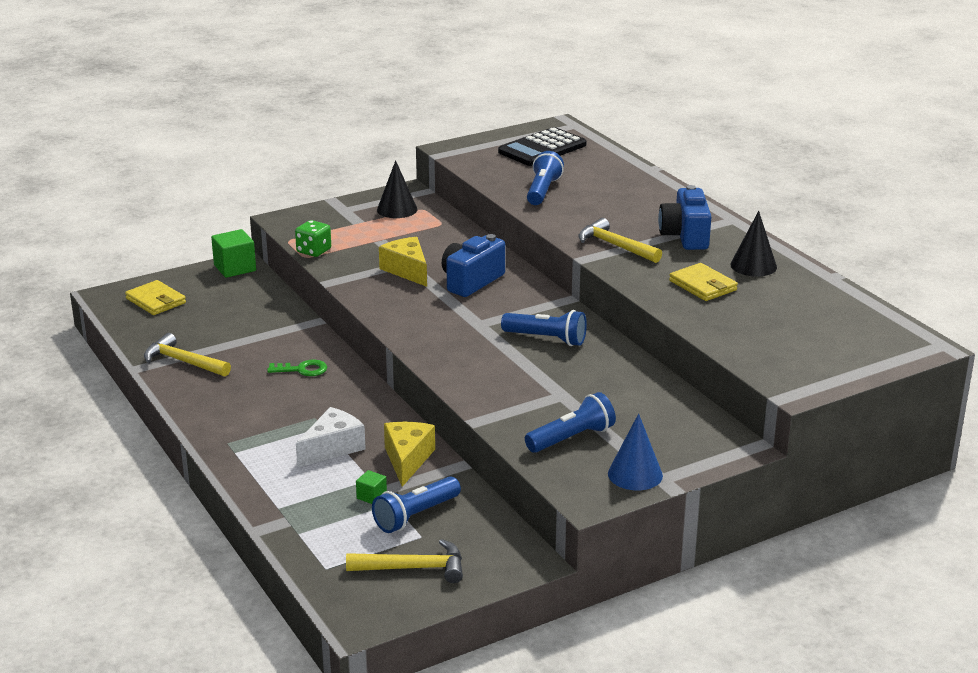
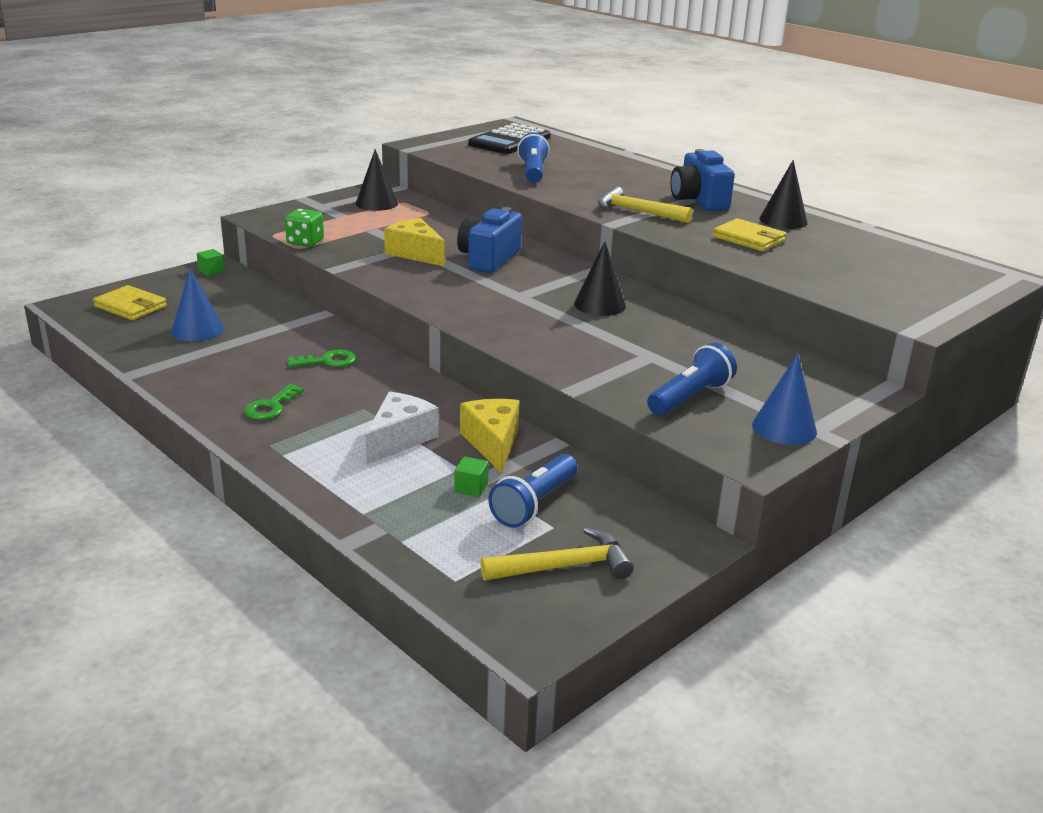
camera: 15 degrees left, 0 degrees up
yellow hammer [144,333,231,377] -> none
green cube [211,229,256,278] -> green cube [197,249,224,276], size x0.52
blue flashlight [501,310,587,346] -> black cone [574,241,626,316]
none -> blue cone [171,268,224,341]
none -> green key [244,384,304,420]

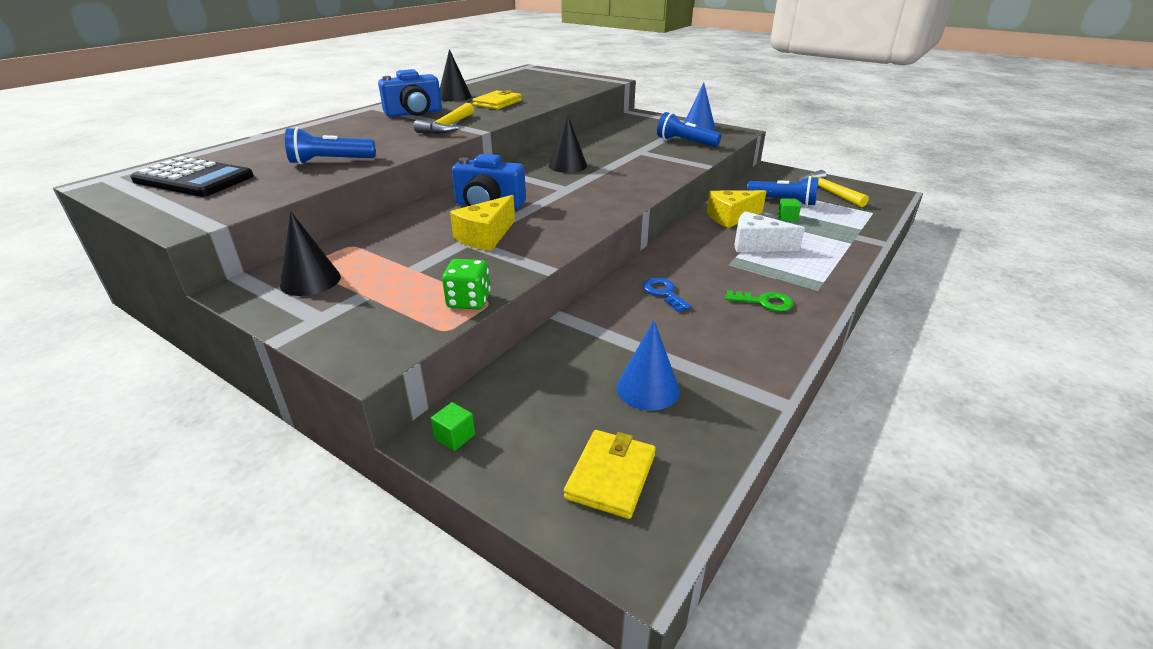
camera: 100 degrees left, 5 degrees up
green key [288,349,356,367] -> blue key [643,277,692,312]

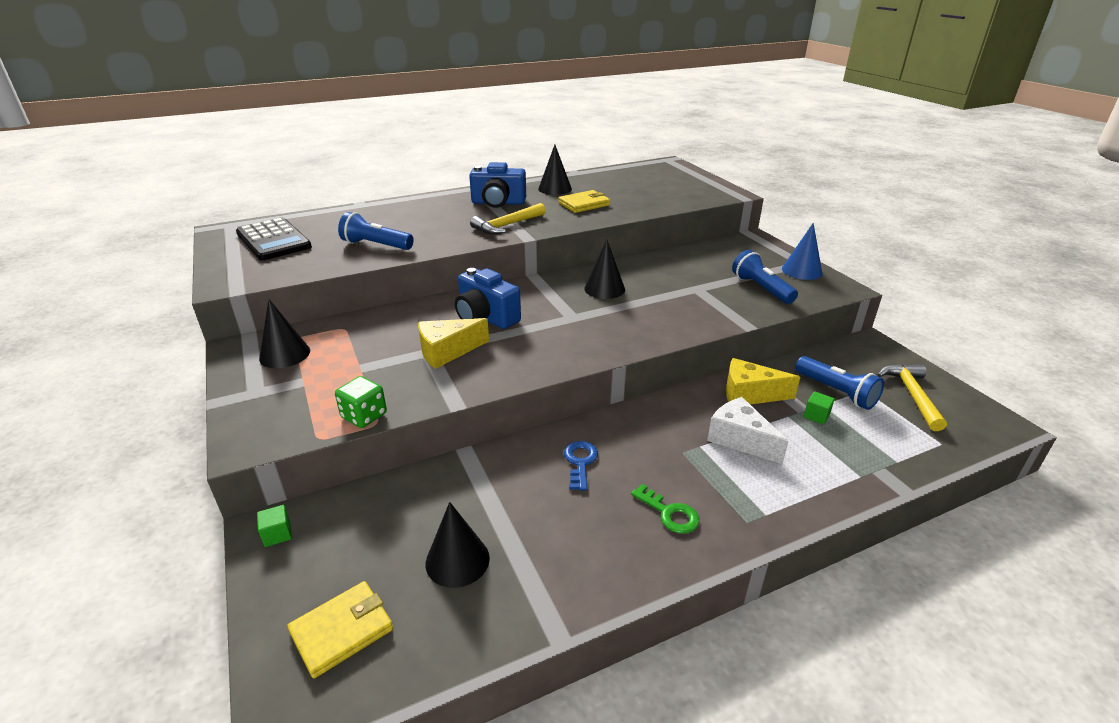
camera: 30 degrees right, 0 degrees up
blue cone [616,320,680,410] -> black cone [426,502,490,588]

